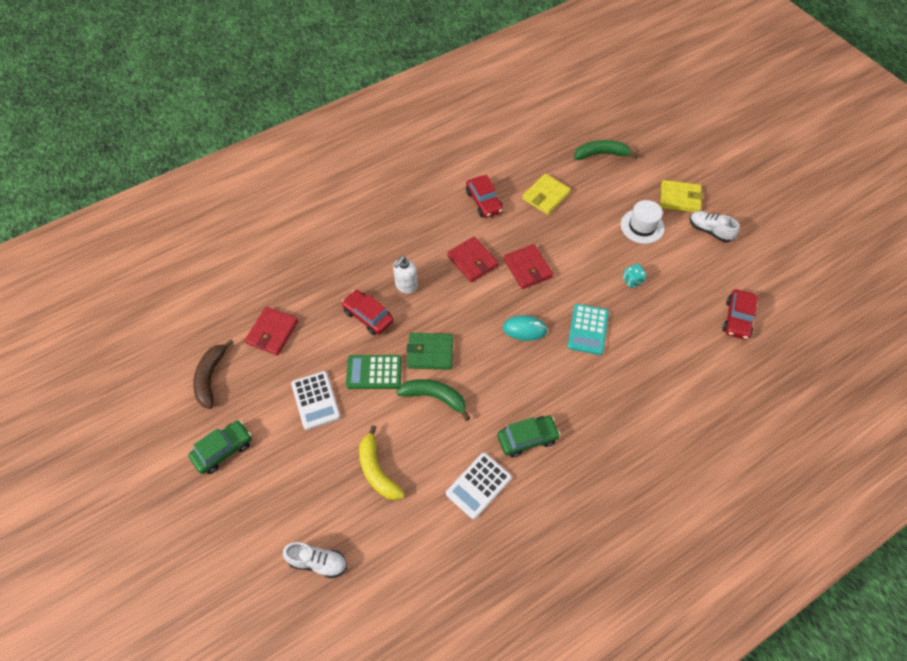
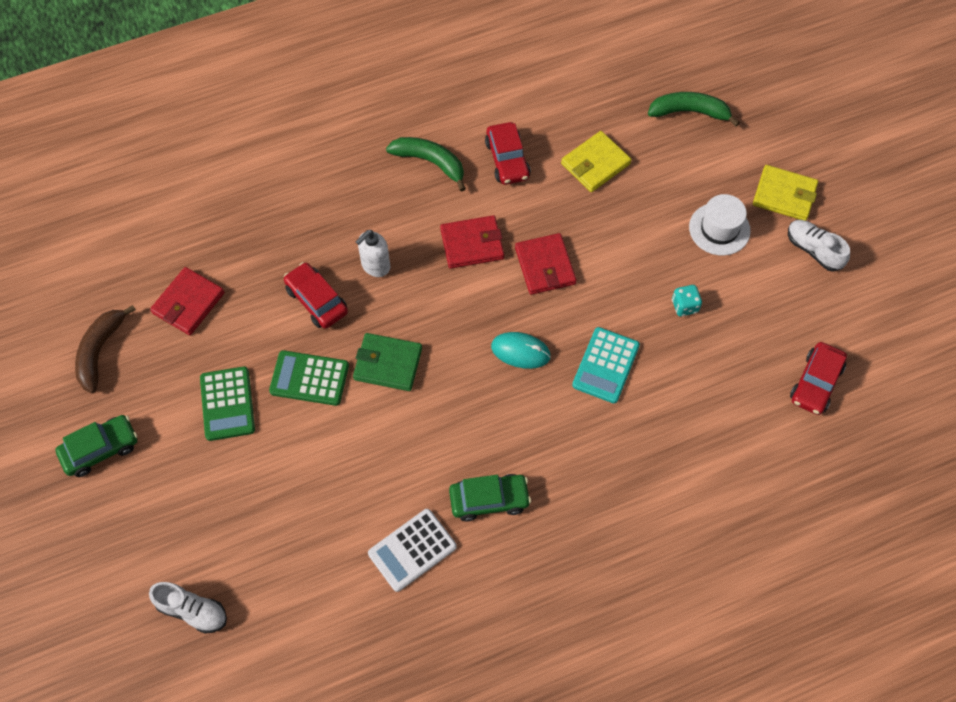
camera: 10 degrees right, 5 degrees up
white calculator [291,371,341,430] -> green calculator [200,366,255,441]
yellow banana [359,425,405,500] -> none
green banana [396,379,470,421] -> green banana moved to [386,137,466,192]
red wallet [447,237,499,282] -> red wallet turned 75 degrees counterclockwise [440,215,504,269]

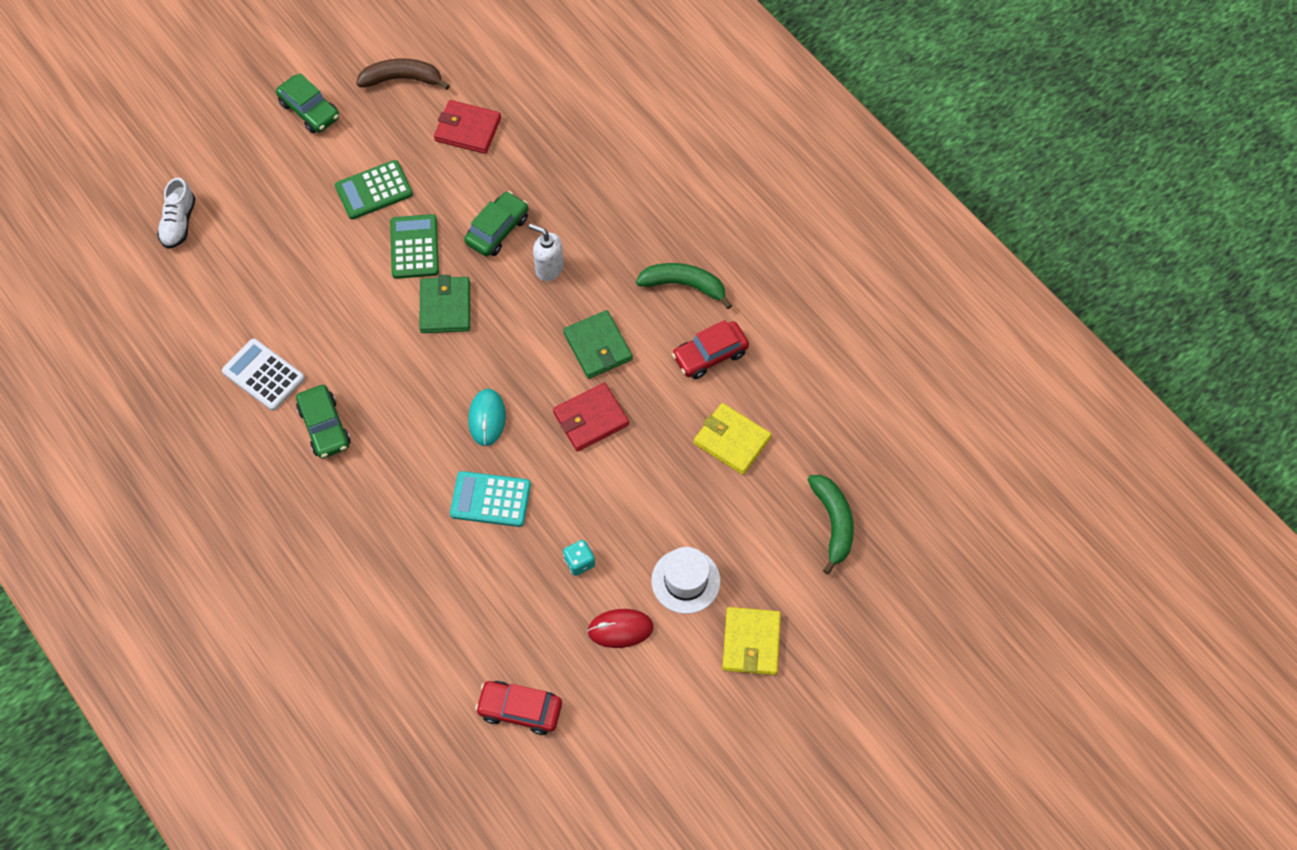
camera: 75 degrees right, 0 degrees up
red car [284,262,348,329] -> green car [464,191,528,257]
green banana [386,137,466,192] -> green banana turned 90 degrees counterclockwise [636,263,732,309]
red wallet [440,215,504,269] -> green wallet [563,310,633,379]
white shoe [788,220,850,272] -> none
none -> red mouse [587,609,654,648]

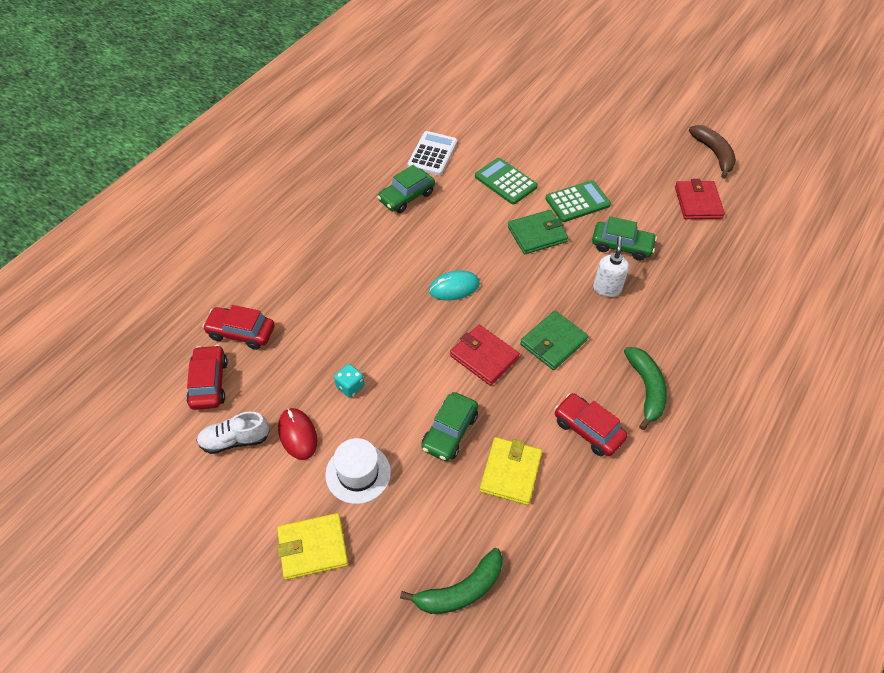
camera: 70 degrees right, 10 degrees down
white shoe [157,177,196,249] -> white shoe moved to [196,411,270,454]
green car [276,73,339,133] -> green car moved to [422,392,478,461]
green calculator [335,160,413,219] -> green calculator moved to [475,158,538,205]
turquoise calculator [450,471,531,527] -> none
none -> red car [202,305,275,350]

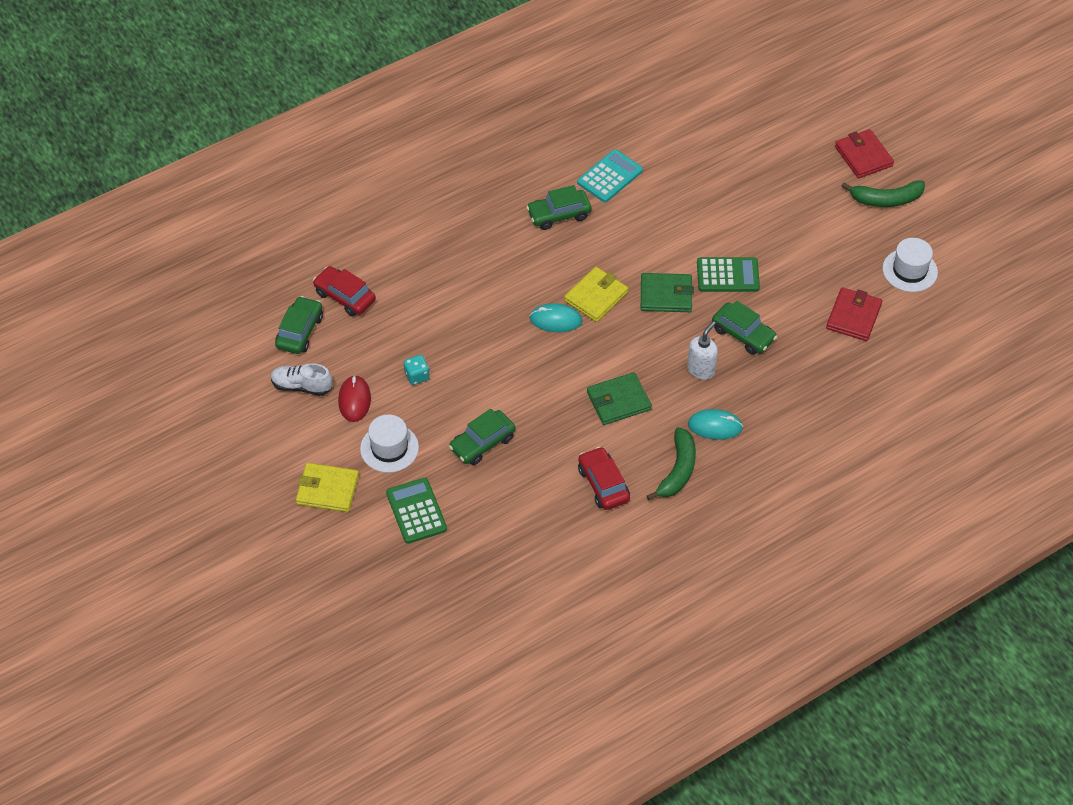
camera: 25 degrees right, 0 degrees up
red car [186,345,228,410] -> green car [275,296,323,354]
green banana [400,548,503,614] -> green banana moved to [842,180,925,207]
white calculator [408,131,457,175] -> turquoise calculator [577,149,643,202]
red wallet [450,325,520,386] -> red wallet moved to [835,129,894,178]
green calculator [475,158,538,205] -> green calculator moved to [386,478,447,544]
yellow wallet [480,437,542,505] -> yellow wallet moved to [564,267,628,322]
brown banana [689,125,736,179] -> white hat [883,238,938,292]
none -> turquoise mouse [688,409,743,440]

